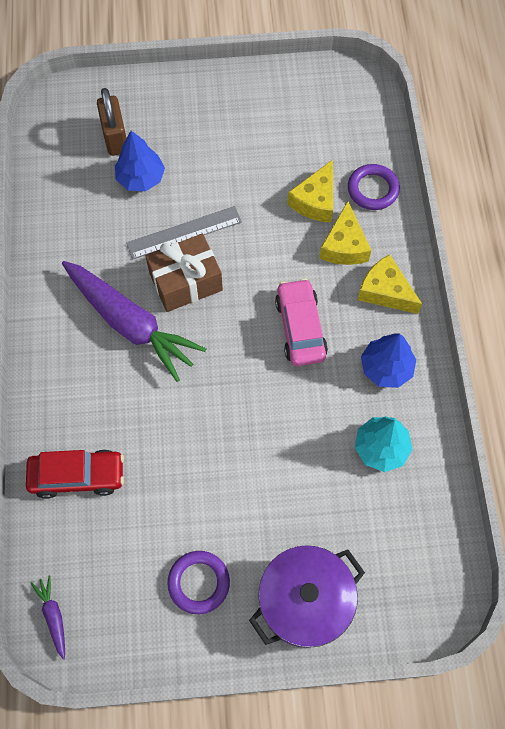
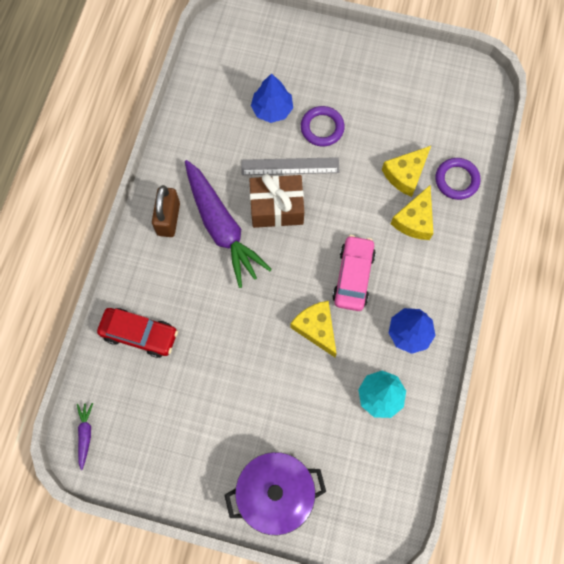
camera: 20 degrees right, 5 degrees up
brown padlock [97,88,127,156] -> brown padlock moved to [152,185,180,237]
purple ring [167,551,230,614] -> purple ring moved to [301,106,345,146]
yellow cheese [357,254,422,314] -> yellow cheese moved to [290,301,337,357]

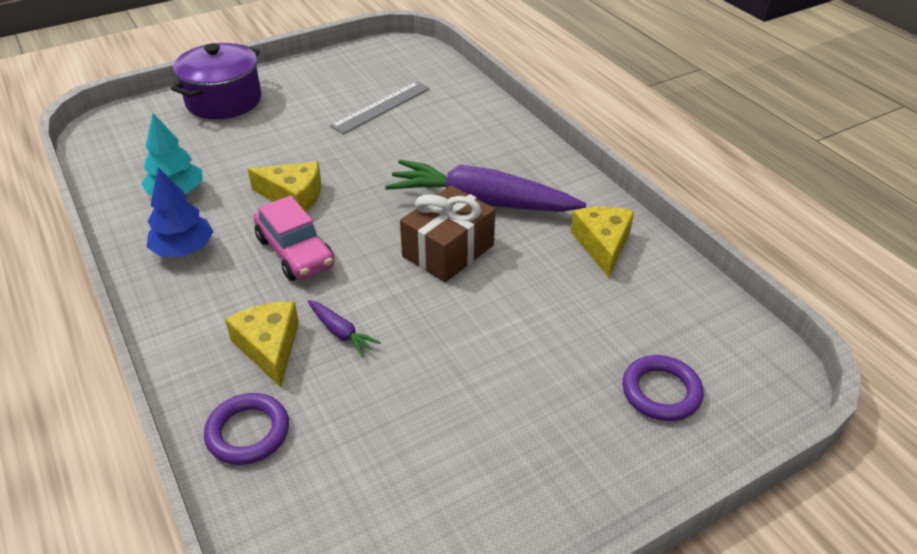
camera: 135 degrees right, 30 degrees down
purple carrot [77,403,93,470] -> purple carrot moved to [308,300,381,357]
red car [97,308,178,358] -> none
brown padlock [152,185,180,237] -> none
grey ruler [241,157,340,175] -> grey ruler moved to [330,81,430,134]
blue tree [251,73,293,123] -> none
purple ring [301,106,345,146] -> purple ring moved to [622,355,704,421]
yellow cheese [382,146,431,197] -> yellow cheese moved to [571,207,634,278]

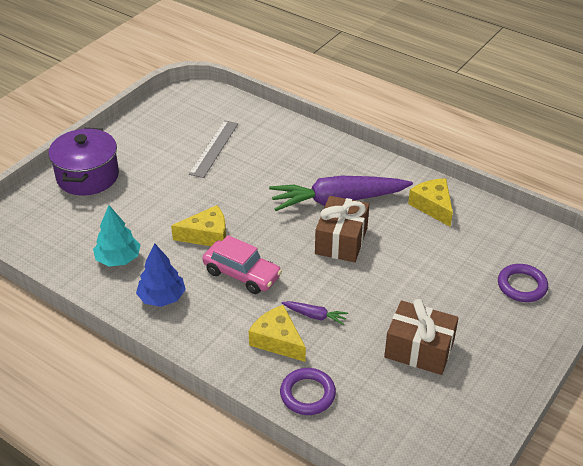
camera: 25 degrees left, 0 degrees up
none -> brown gift [384,299,458,375]

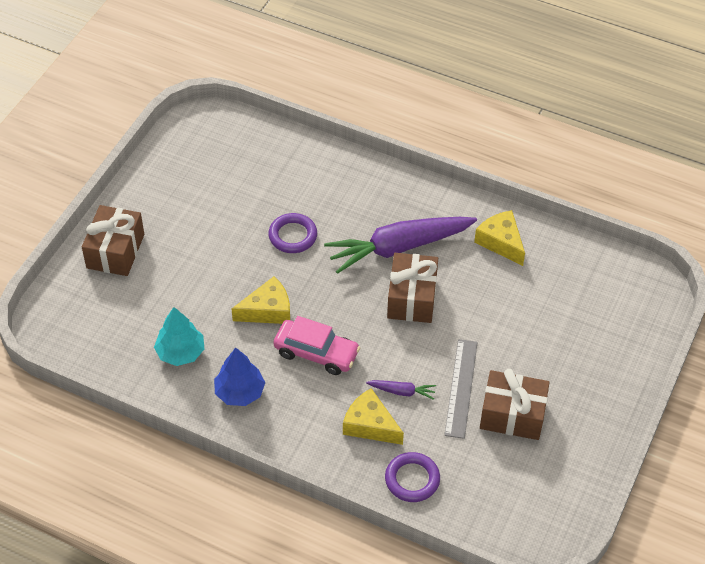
camera: 10 degrees left, 10 degrees up
purple pot [48,128,119,195] -> brown gift [82,205,144,276]
grey ruler [189,120,238,178] -> grey ruler moved to [444,339,478,439]
purple ring [498,264,548,302] -> purple ring moved to [268,213,317,253]

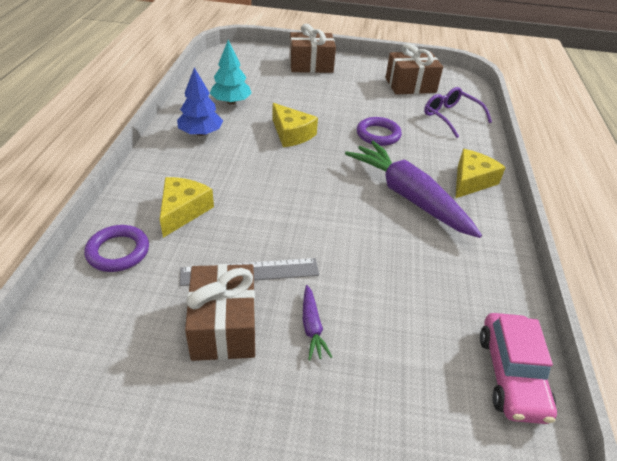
camera: 70 degrees right, 10 degrees down
pink car [274,316,361,375] -> pink car moved to [480,313,557,424]
purple carrot [366,380,436,400] -> purple carrot moved to [303,285,332,360]
brown gift [387,253,438,323] -> brown gift moved to [385,43,443,95]
yellow cheese [474,210,525,266] -> yellow cheese moved to [455,149,506,198]
none -> purple glasses [424,87,492,138]

